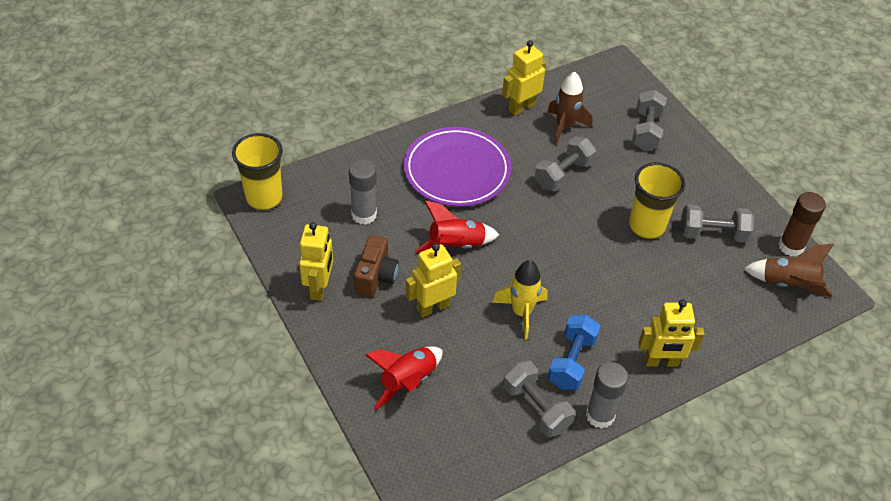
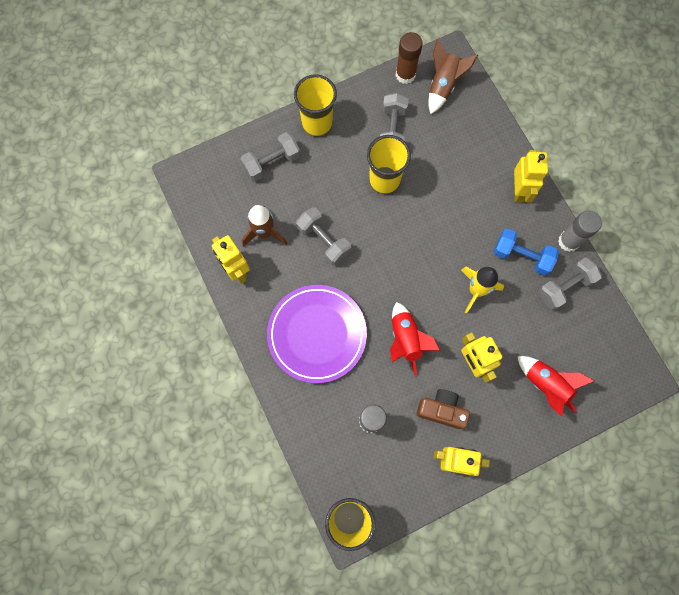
camera: 85 degrees left, 25 degrees up
grey dumbbell [632,90,667,151] -> grey dumbbell turned 45 degrees counterclockwise [240,132,301,182]
none -> yellow cup [294,74,337,136]

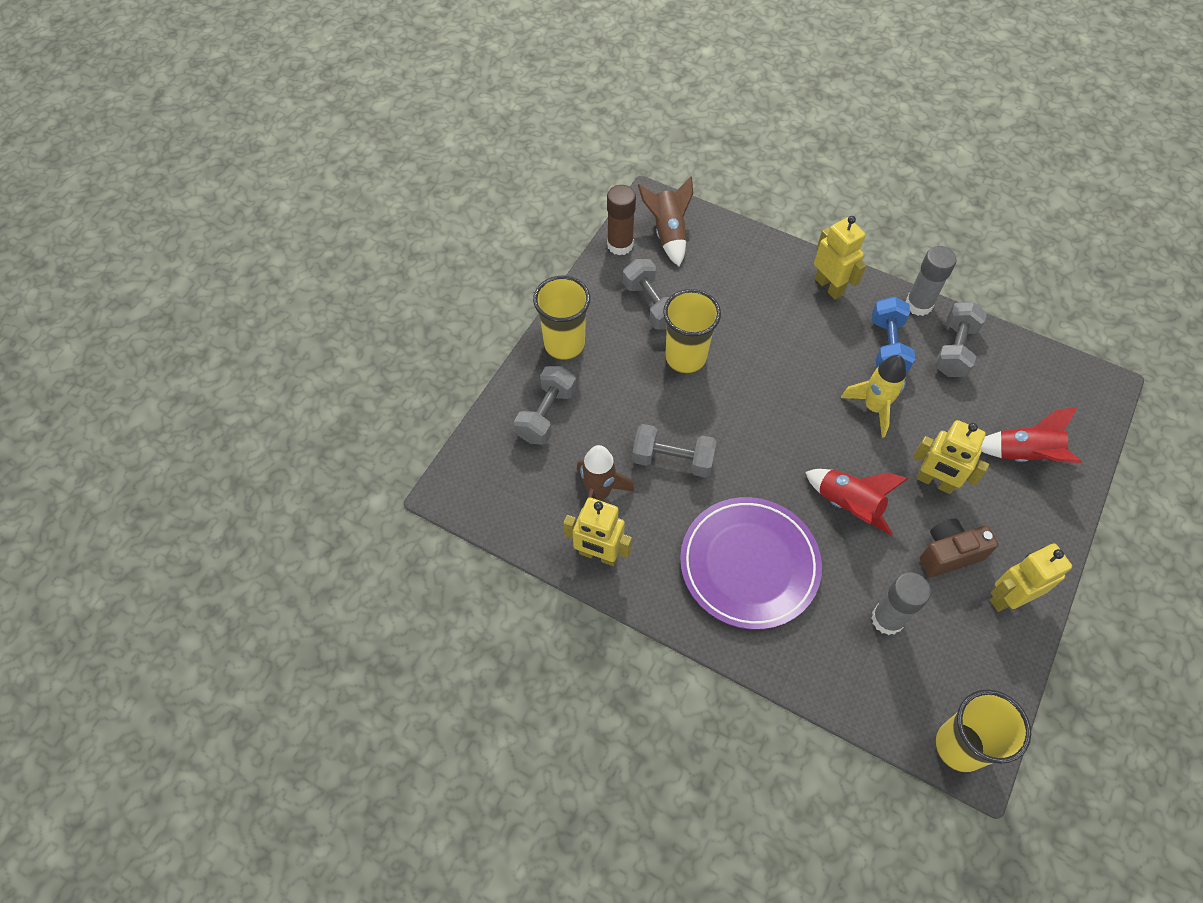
camera: 35 degrees left, 15 degrees down
blue dumbbell [494,228,559,276] -> blue dumbbell turned 75 degrees counterclockwise [872,297,915,372]

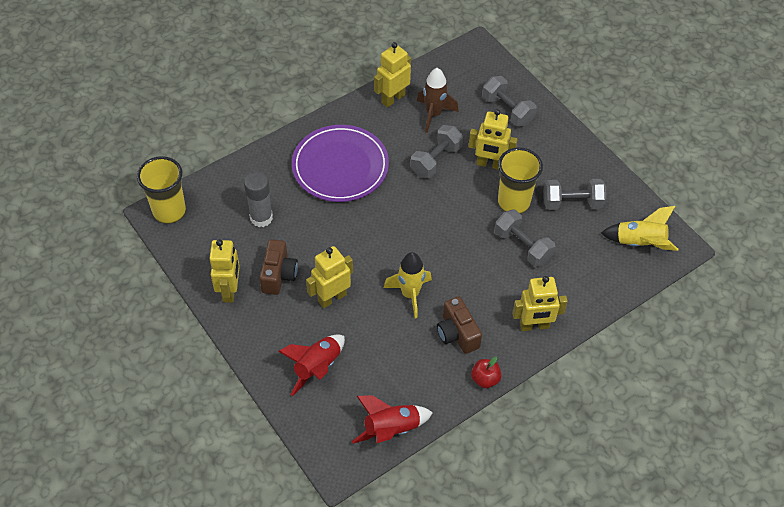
camera: 115 degrees right, 5 degrees down
yellow cup [533,276,590,360] -> none
brown glue stick [607,185,636,255] -> none
brown rocket [638,176,693,266] -> yellow rocket [601,206,678,251]
red rocket [805,469,908,535] -> red rocket moved to [352,395,433,444]
blue dumbbell [872,297,915,372] -> brown camera [437,296,482,354]
grey glue stick [905,246,957,316] -> red apple [471,357,502,388]
grey dumbbell [935,302,987,377] -> grey dumbbell moved to [494,210,555,267]
none -> yellow robot [468,109,518,170]

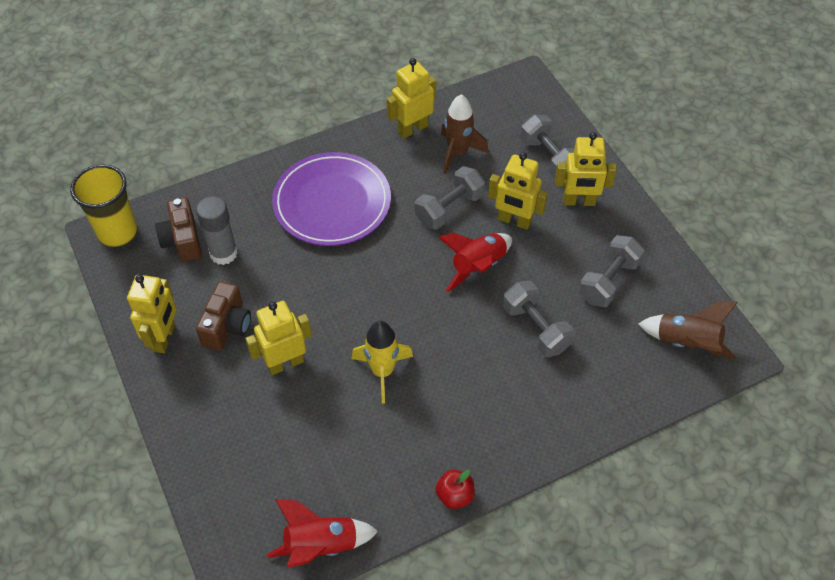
camera: 10 degrees right, 0 degrees up
red rocket [278,334,345,396] -> red rocket moved to [438,233,512,292]
brown camera [437,296,482,354] -> brown camera moved to [155,197,202,262]
yellow cup [498,147,543,214] -> none
yellow robot [512,276,568,331] -> yellow robot moved to [555,132,617,206]
grey dumbbell [543,179,607,210] -> grey dumbbell turned 60 degrees counterclockwise [579,235,645,307]
yellow rocket [601,206,678,251] -> brown rocket [638,302,738,359]

